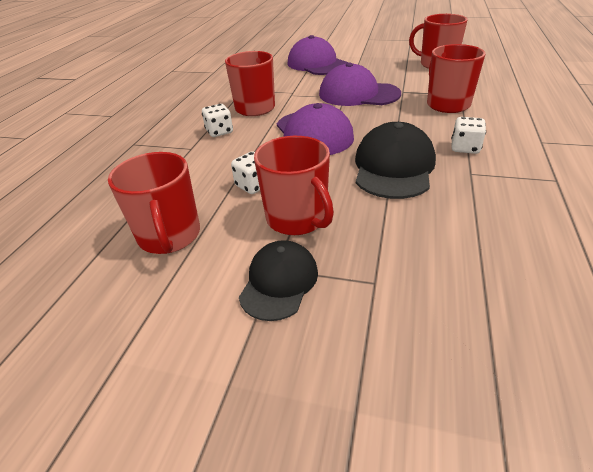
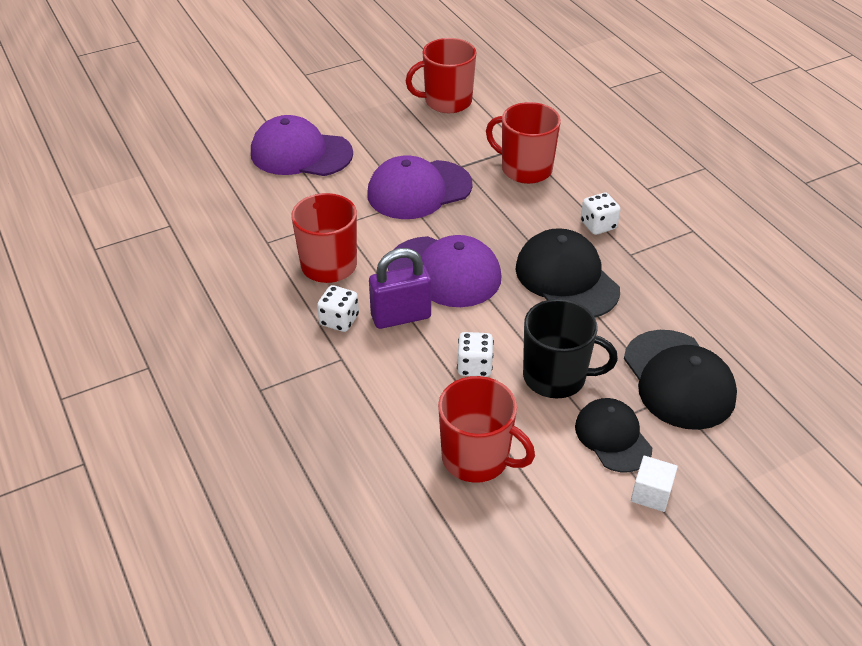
camera: 45 degrees left, 5 degrees up
red mug [254,136,334,235] -> black mug [523,299,618,398]
none -> purple padlock [369,248,431,329]
none -> black cap [624,330,737,430]
none -> white cube [631,456,678,512]

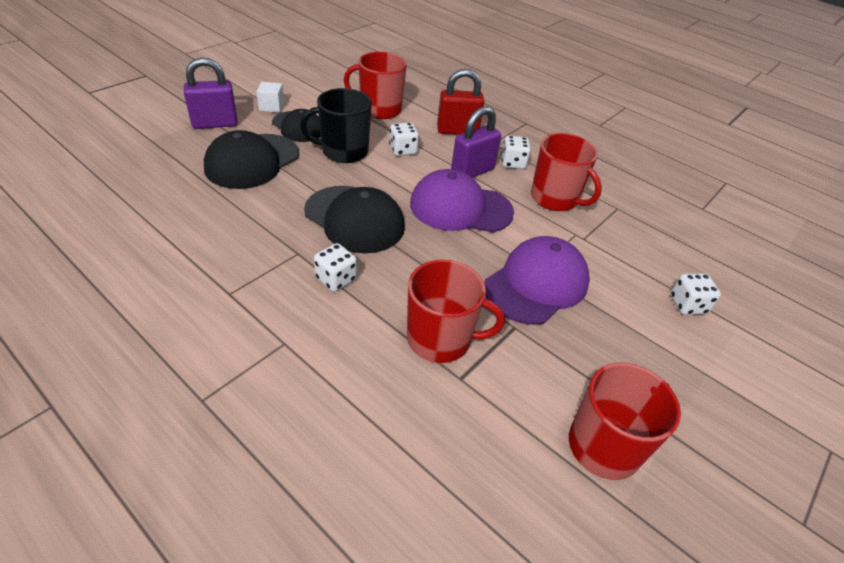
camera: 155 degrees right, 0 degrees up
purple cap [251,115,353,176] -> white dice [670,273,721,315]
black cap [624,330,737,430] -> black cap turned 105 degrees counterclockwise [204,130,299,189]
none -> purple padlock [184,57,238,129]
none -> red padlock [437,69,485,135]

